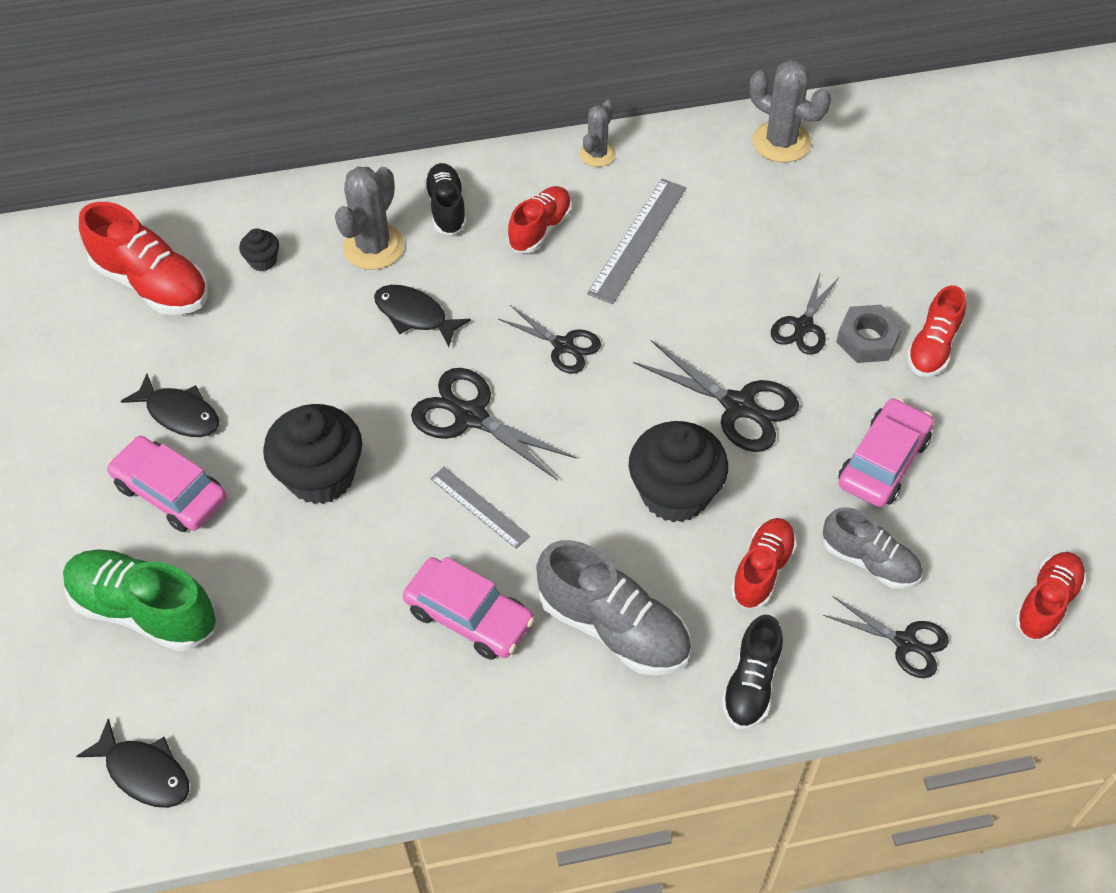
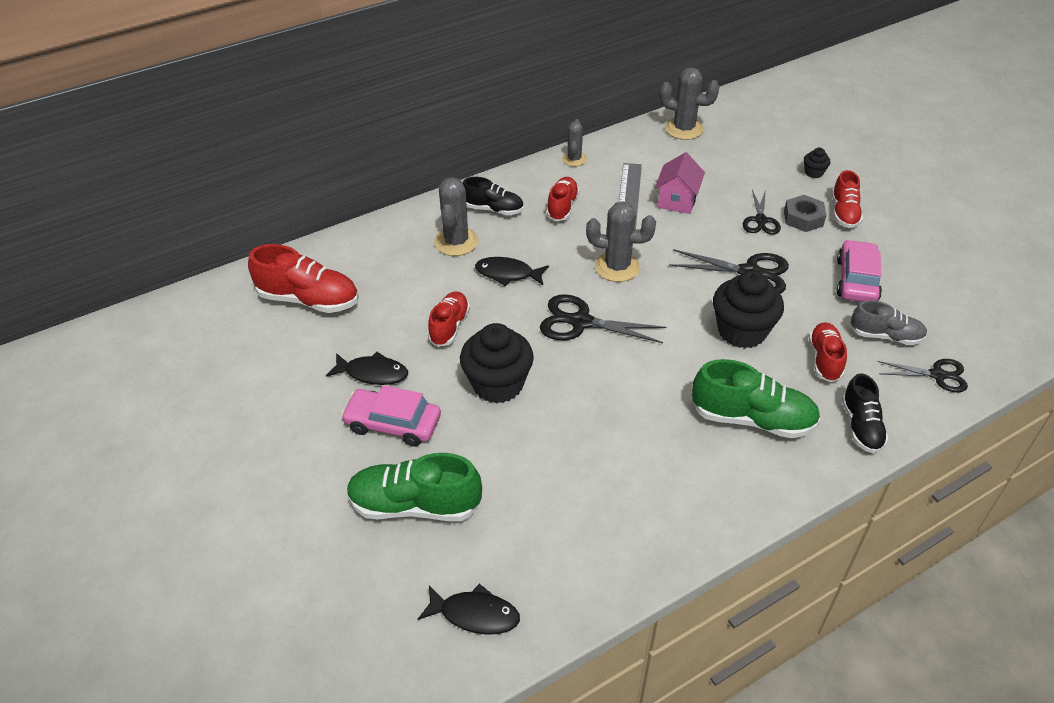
camera: 20 degrees left, 10 degrees down
black cupcake [239,228,279,271] -> black cupcake moved to [804,148,830,178]
pink car [403,557,534,660] -> none
black shoe [424,163,467,235] -> black shoe turned 135 degrees clockwise [463,177,524,215]
grey ruler [430,467,530,549] -> none
black scissors [498,305,601,374] -> grey cactus [586,202,656,282]
grey shoe [536,540,691,676] -> green shoe [692,359,821,438]
red shoe [1015,552,1086,641] -> red shoe moved to [428,291,470,347]
none -> pink house [655,152,705,214]

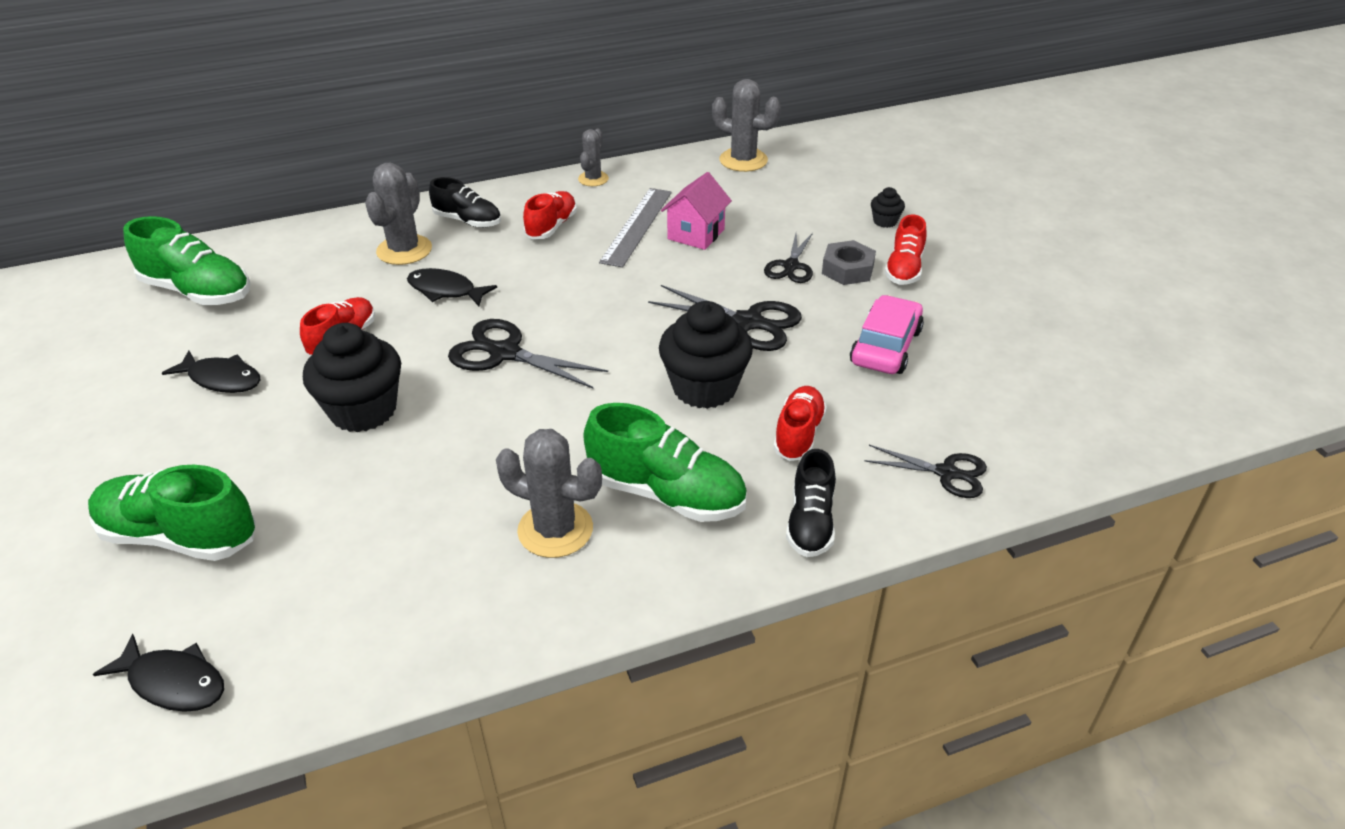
camera: 10 degrees right, 5 degrees down
red shoe [248,244,358,313] -> green shoe [123,216,250,305]
pink car [341,385,441,447] -> none
grey cactus [586,202,656,282] -> grey cactus moved to [496,429,602,558]
grey shoe [850,301,927,345] -> none

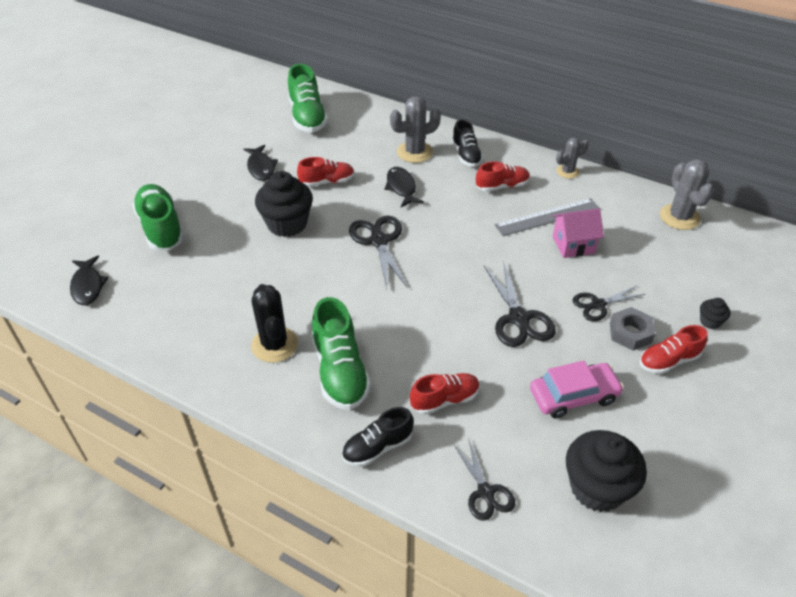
camera: 50 degrees right, 5 degrees up
grey cactus [496,429,602,558] -> black cactus [251,284,298,363]
black cupcake [659,301,753,409] -> black cupcake moved to [566,430,647,512]

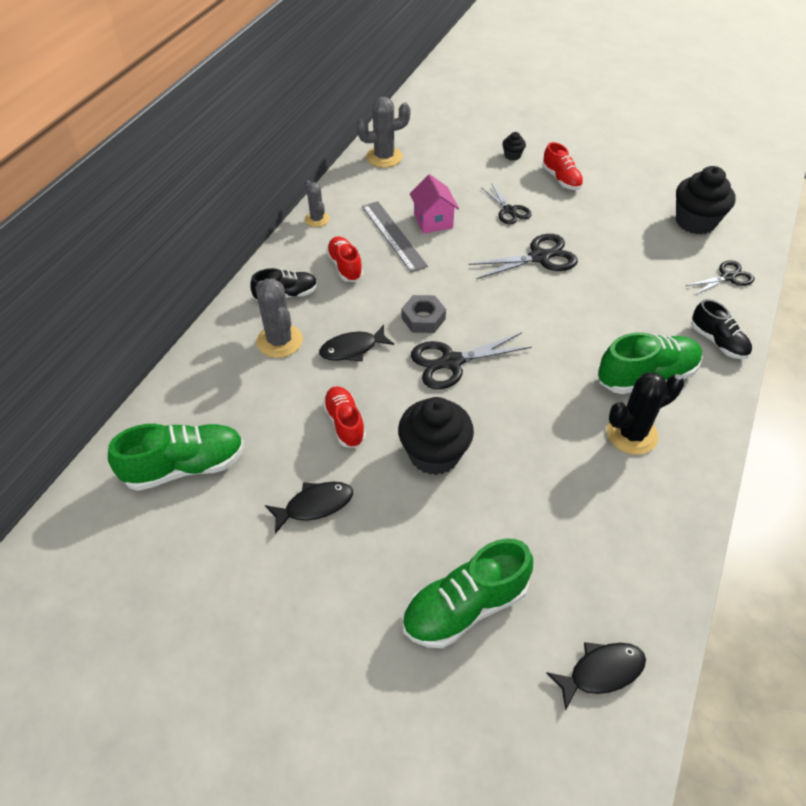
camera: 95 degrees left, 5 degrees up
red shoe [410,373,480,415] -> none
pink car [530,360,624,419] -> none
grey nut [610,307,655,351] -> grey nut moved to [402,295,446,333]

